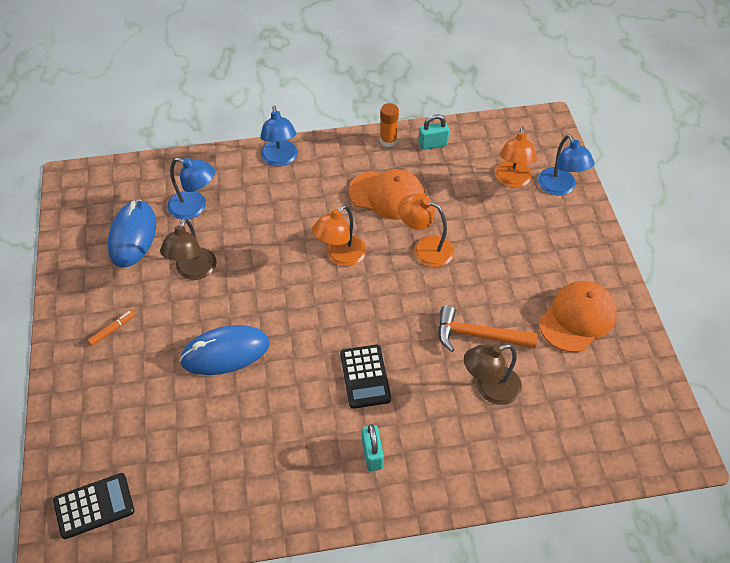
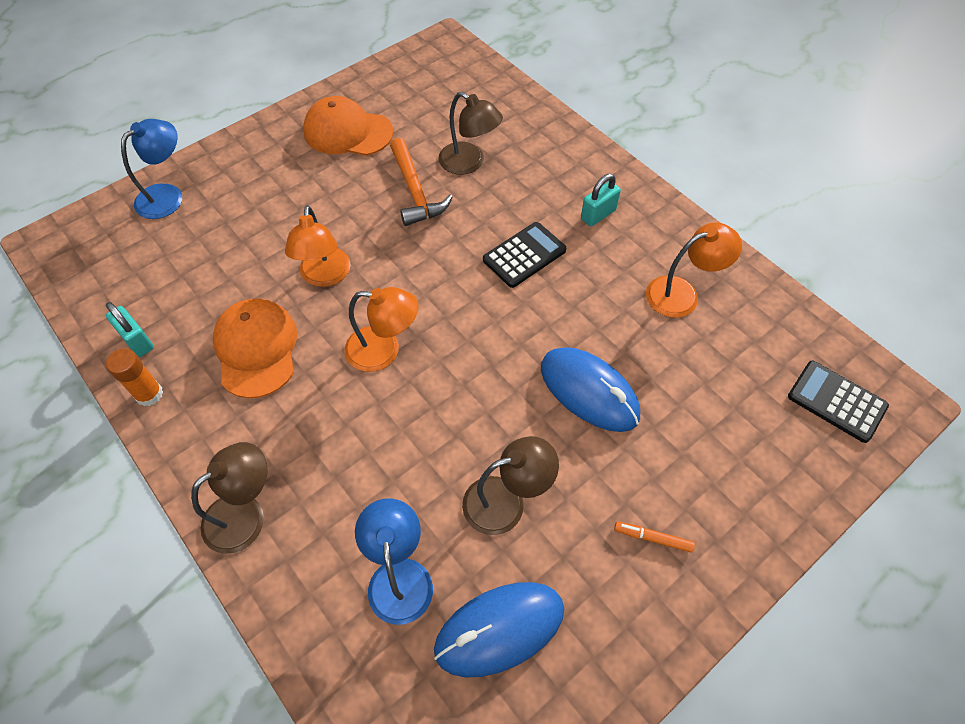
camera: 120 degrees left, 5 degrees up
blue lamp [260,106,298,166] -> brown lamp [191,442,267,554]
orange lamp [495,126,537,188] -> orange lamp moved to [646,222,742,318]

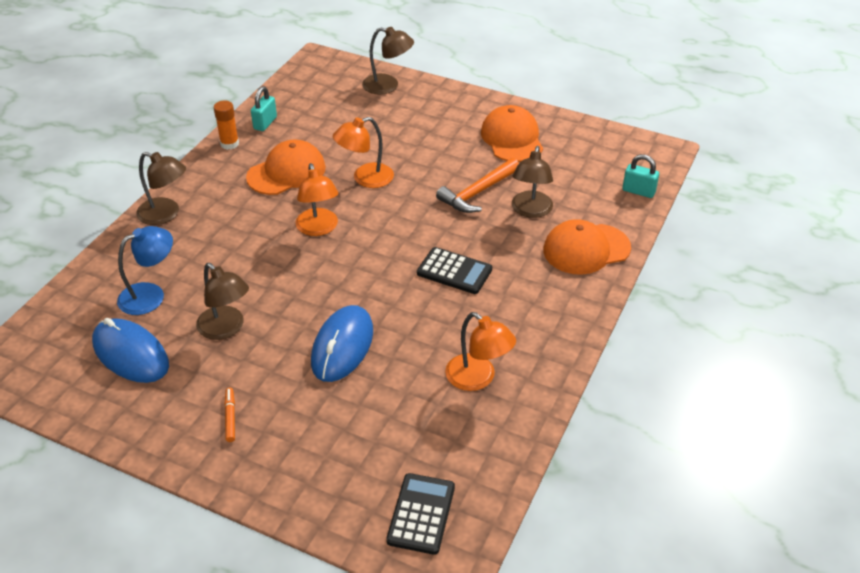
camera: 65 degrees right, 15 degrees down
blue lamp [121,119,182,219] -> brown lamp [362,27,414,95]
turquoise padlock [581,174,621,226] -> turquoise padlock moved to [622,154,659,198]
none -> orange cap [543,219,631,275]

